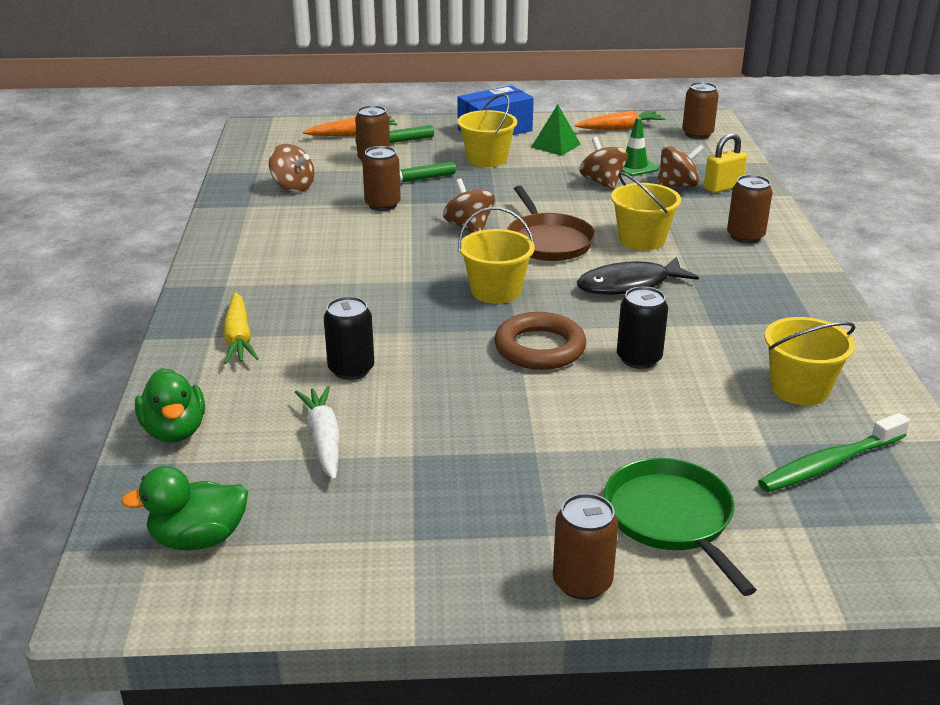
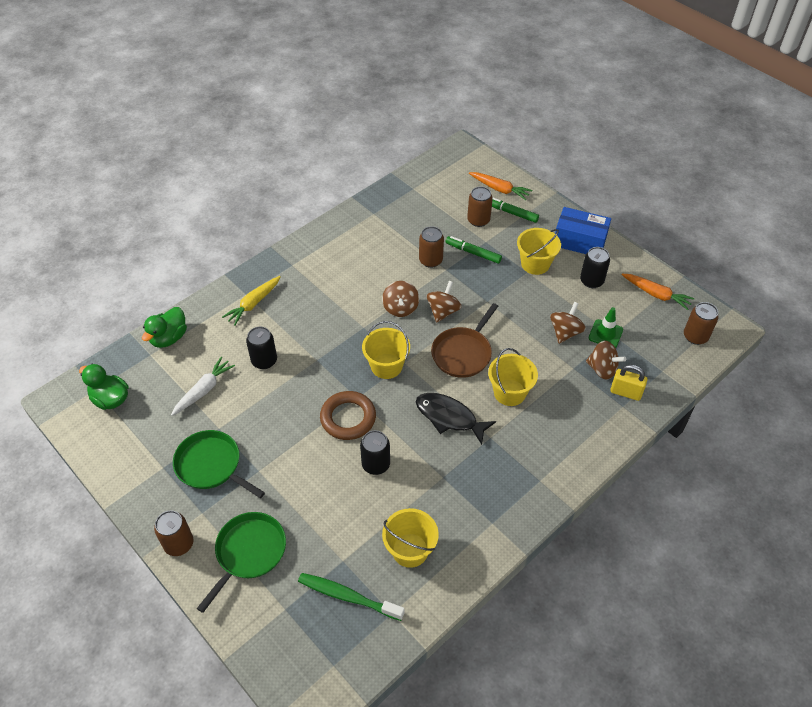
camera: 50 degrees right, 20 degrees up
brown spinning top [269,144,314,192] -> brown spinning top moved to [382,281,419,317]
green pyramid [531,104,581,156] -> black can [580,247,610,288]
brown can [727,175,773,243] -> none
none -> green pan [173,430,265,498]

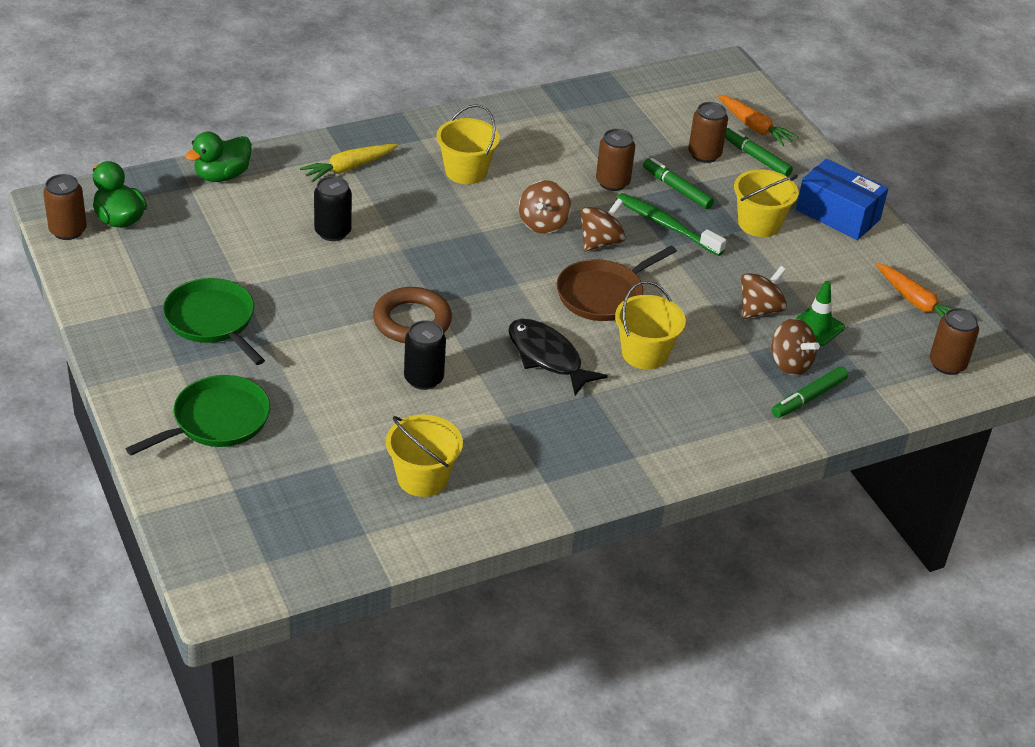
camera: 15 degrees right, 10 degrees down
brown can [154,511,193,556] -> brown can moved to [43,174,87,240]
white carrot [171,357,235,416] -> none
green toothbrush [298,573,405,621] -> green toothbrush moved to [617,193,727,256]
yellow bucket [362,321,410,379] -> yellow bucket moved to [436,104,500,184]
black can [580,247,610,288] -> none
yellow padlock [610,365,647,401] -> green marker [772,366,848,418]

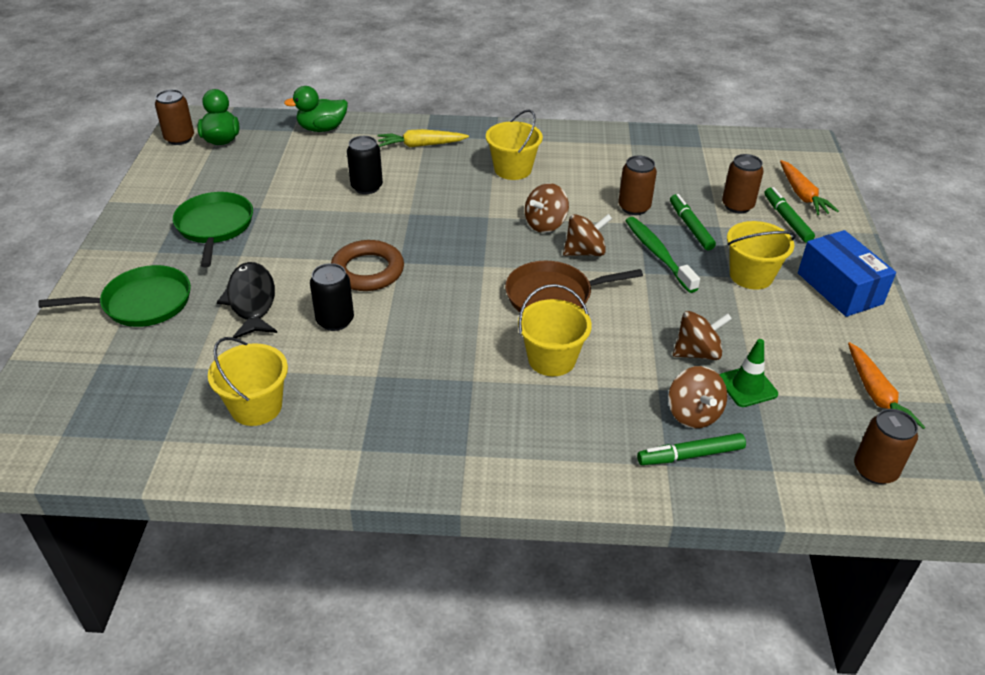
camera: 30 degrees right, 0 degrees up
black fish [508,319,608,396] -> black fish moved to [217,262,277,338]

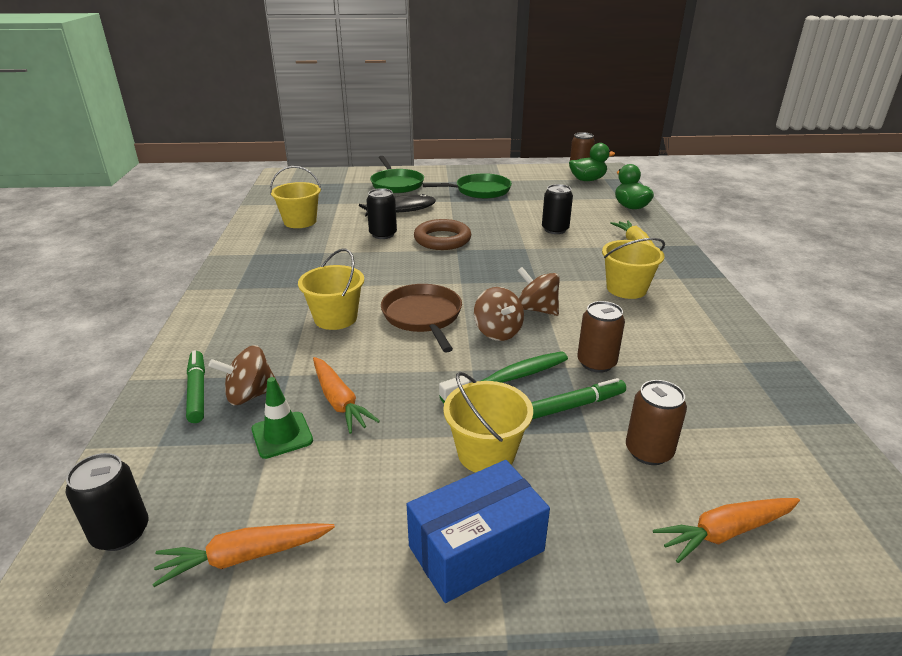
camera: 85 degrees right, 10 degrees down
brown spinning top [673,311,732,360] -> orange carrot [313,357,380,434]
green marker [764,187,815,243] -> none
brown can [854,409,918,484] -> black can [66,453,148,551]

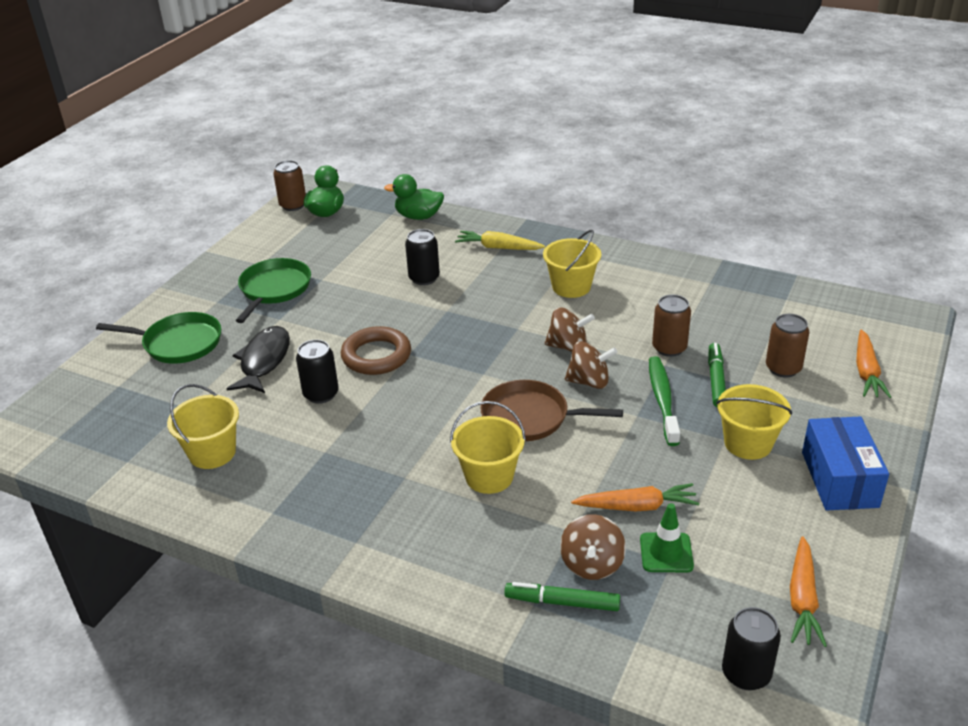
camera: 60 degrees left, 5 degrees up
brown spinning top [518,267,560,316] -> brown spinning top turned 150 degrees counterclockwise [545,307,595,352]

